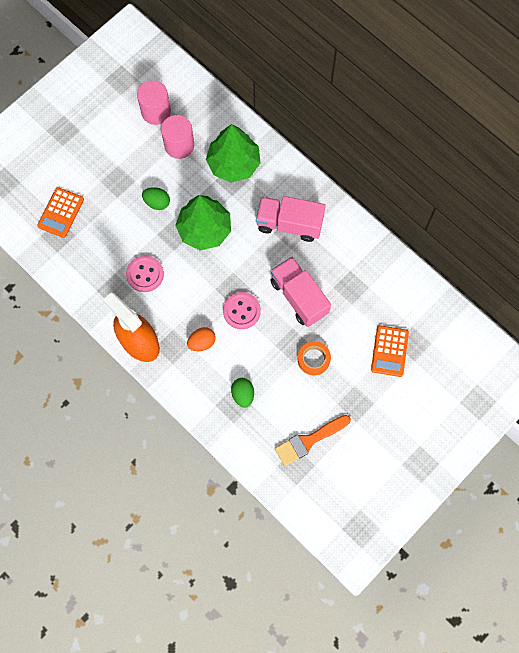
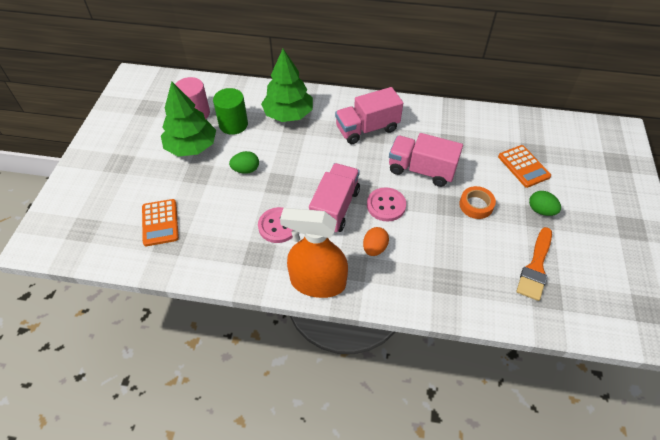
camera: 35 degrees left, 20 degrees down
pink cylinder [161,115,194,159] -> green cylinder [213,88,248,135]
green tree [175,195,231,250] -> green tree moved to [161,81,216,157]
green egg [231,378,254,408] -> green egg moved to [529,191,561,216]
none -> pink truck [309,163,360,232]

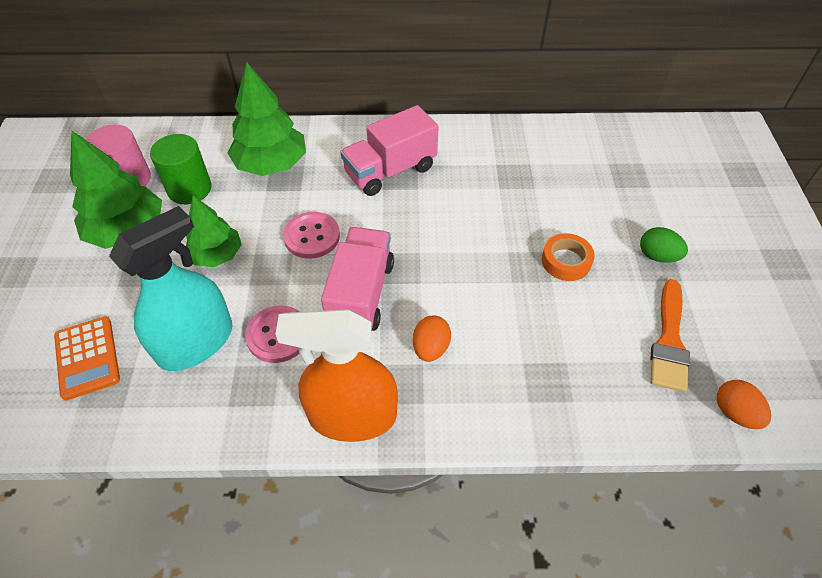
camera: 10 degrees left, 0 degrees up
green egg [229,151,259,174] -> green tree [186,196,242,267]
pink button [367,187,406,221] -> pink button moved to [283,212,340,259]
pink truck [389,133,463,187] -> none
orange calculator [498,145,551,188] -> none
none -> turquoise spray bottle [109,206,233,371]
none -> orange egg [717,380,771,429]

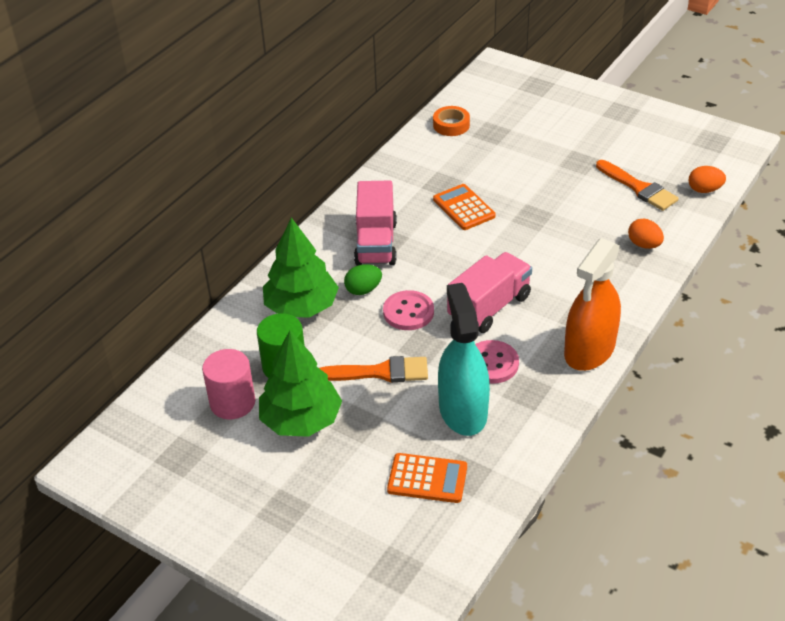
camera: 55 degrees left, 10 degrees down
green tree [186,196,242,267] -> orange brush [319,356,428,383]
pink truck [321,227,394,331] -> pink truck turned 90 degrees clockwise [447,252,532,333]
orange egg [413,315,451,362] -> orange egg moved to [628,218,664,249]
orange tape [542,233,595,281] -> orange tape moved to [433,106,470,136]
green egg [640,227,688,263] -> green egg moved to [344,264,382,295]
none -> orange calculator [433,184,496,230]

